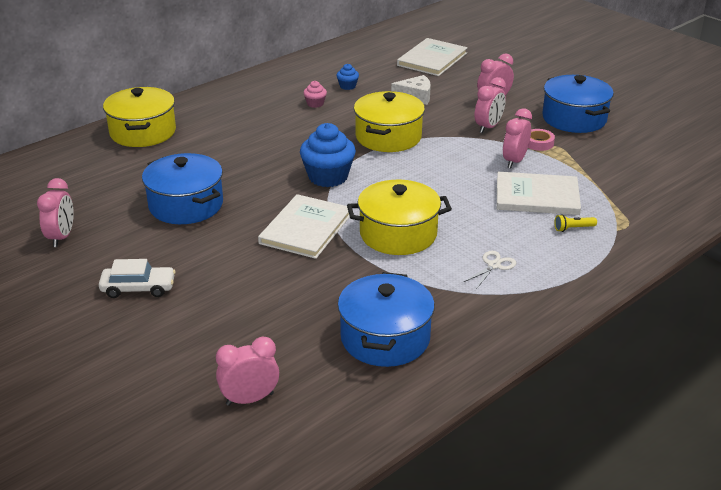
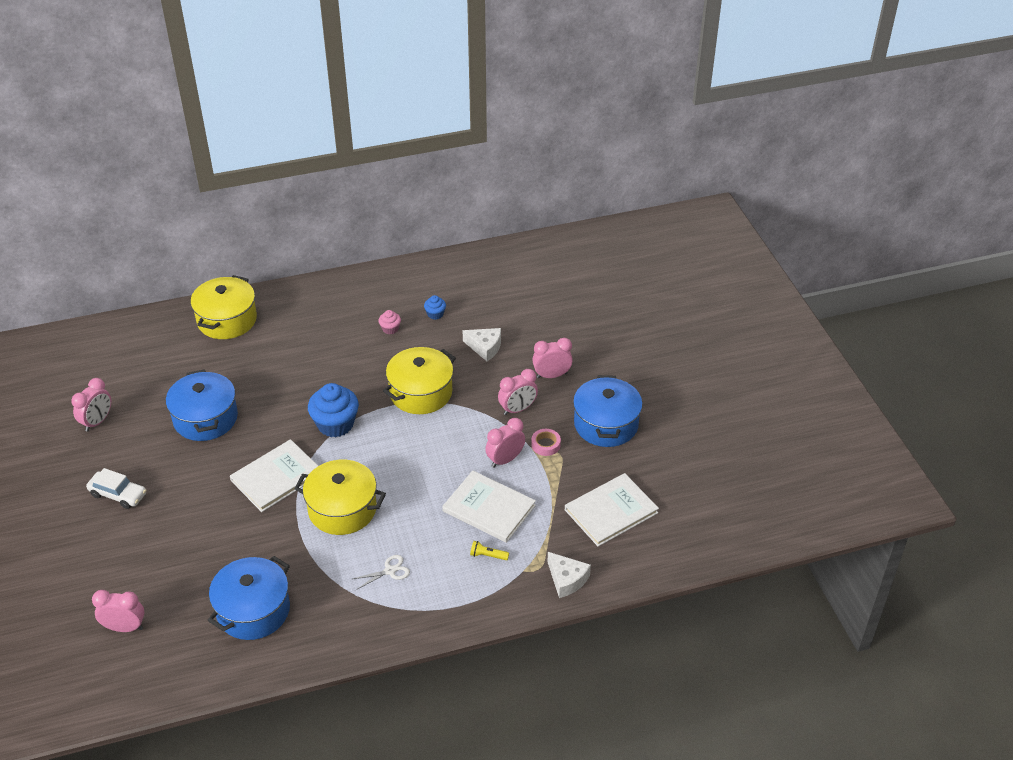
camera: 25 degrees right, 10 degrees up
white book [397,38,468,76] -> white book moved to [565,473,659,546]
none -> white cheese [548,552,591,598]

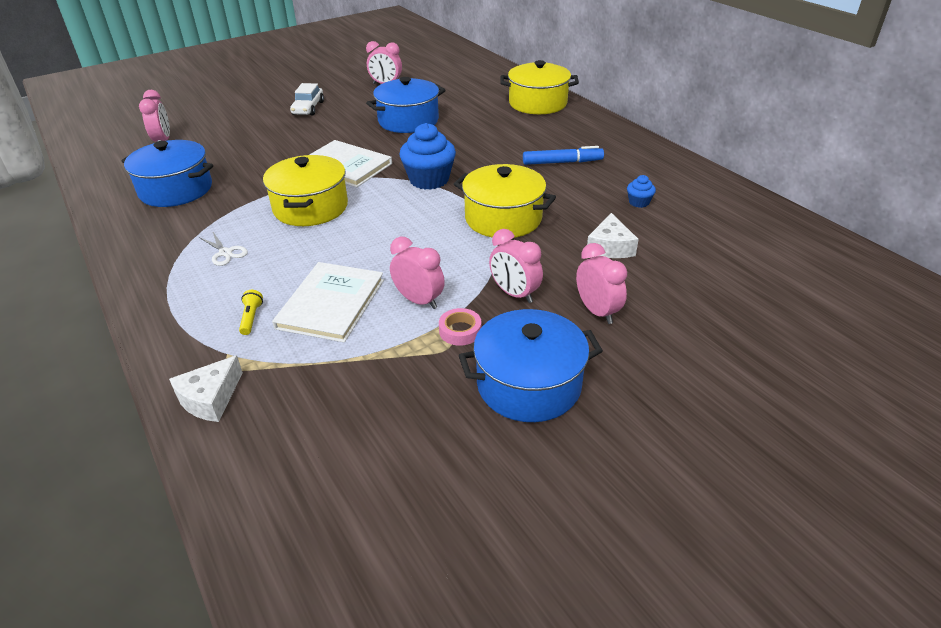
camera: 75 degrees right, 5 degrees down
pink cupcake [378,310,401,335] -> none
white book [565,473,659,546] -> none
none -> blue marker [523,146,604,165]

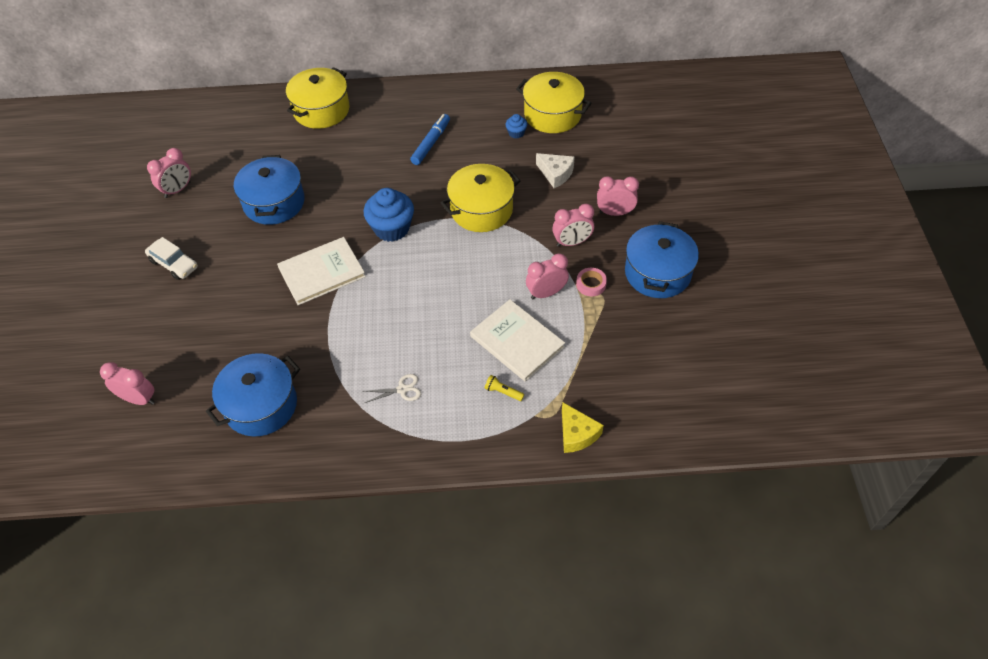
camera: 60 degrees left, 15 degrees up
white cheese [169,355,243,422] -> yellow cheese [562,402,604,453]
yellow pot [263,155,348,226] -> yellow pot moved to [516,72,592,133]

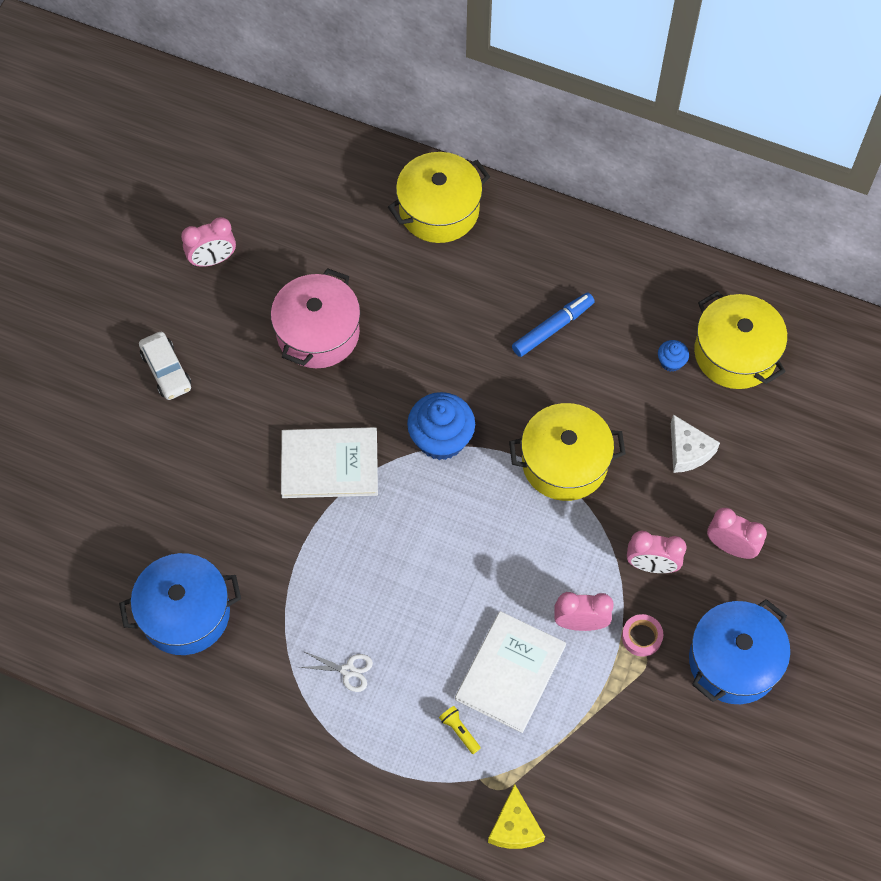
camera: 25 degrees right, 10 degrees up
pink clock [100,362,155,405] -> none
blue pot [234,155,305,225] -> pink pot [271,268,361,368]
white book [470,299,565,382] -> white book turned 45 degrees clockwise [455,611,566,733]

